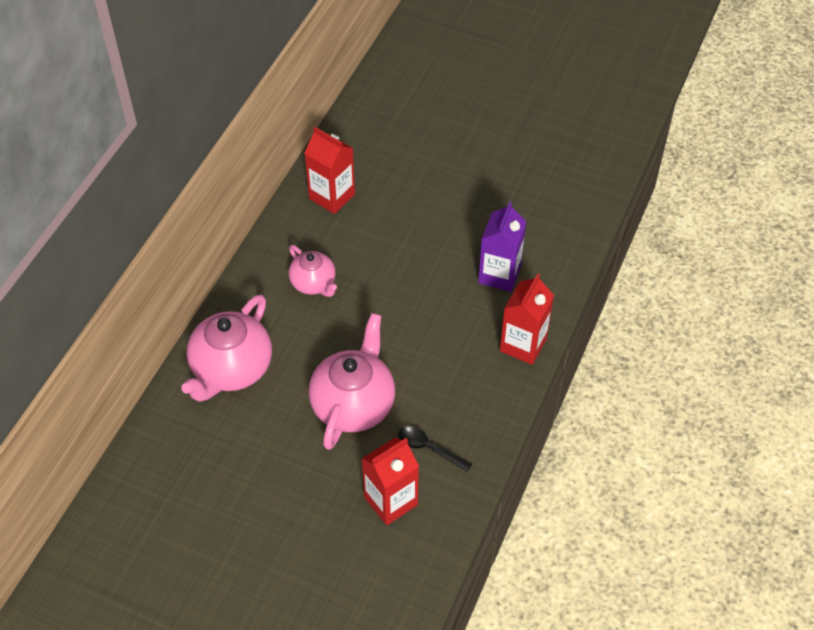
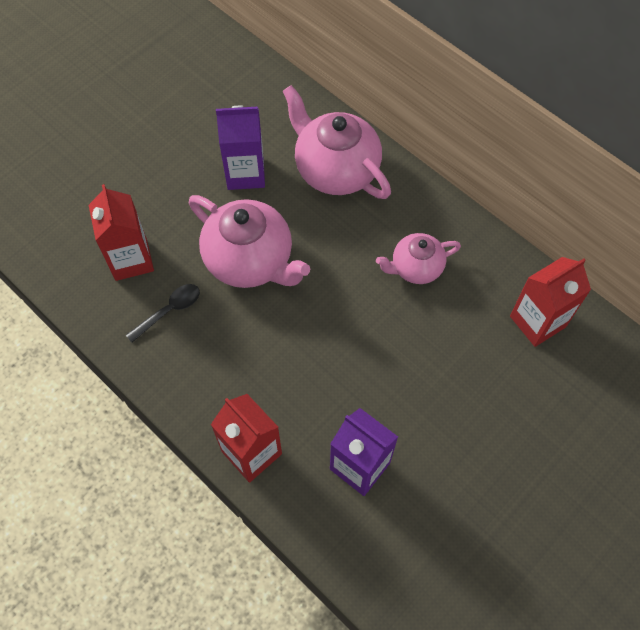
camera: 110 degrees right, 10 degrees up
none -> purple carton [216,106,265,190]

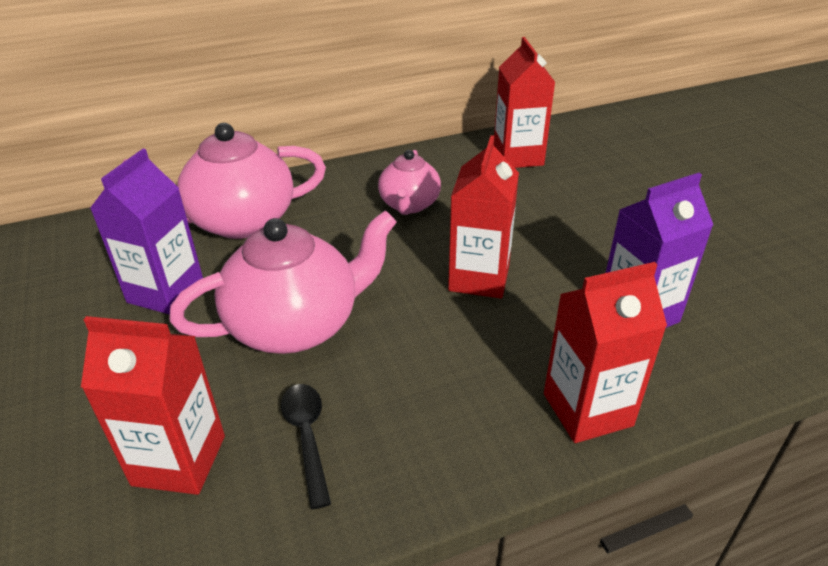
camera: 65 degrees left, 25 degrees down
none -> red carton [448,135,519,299]

